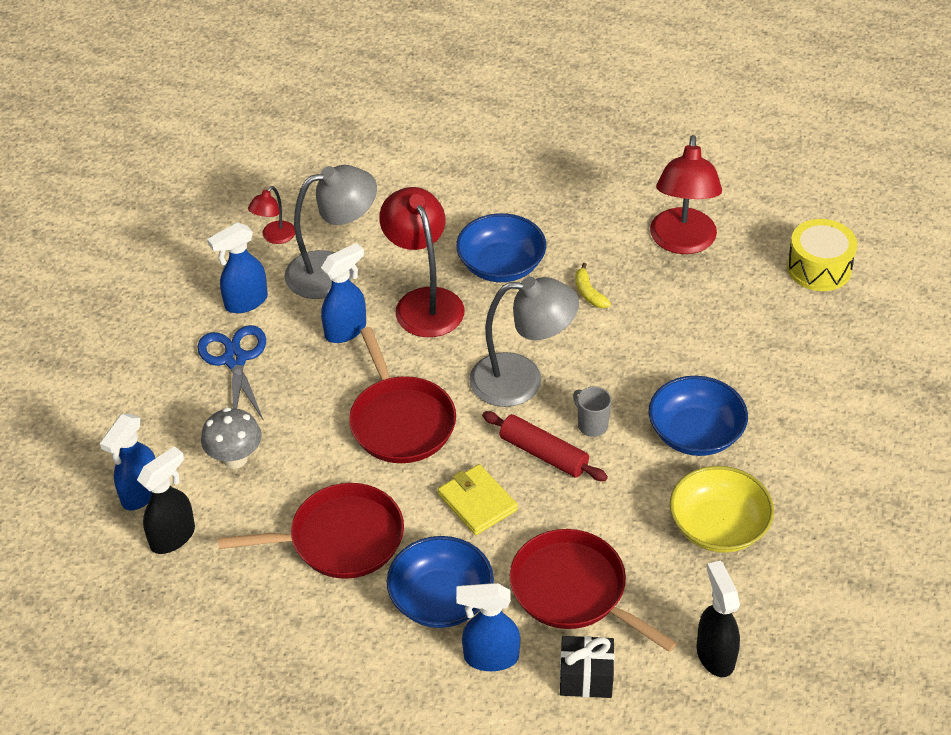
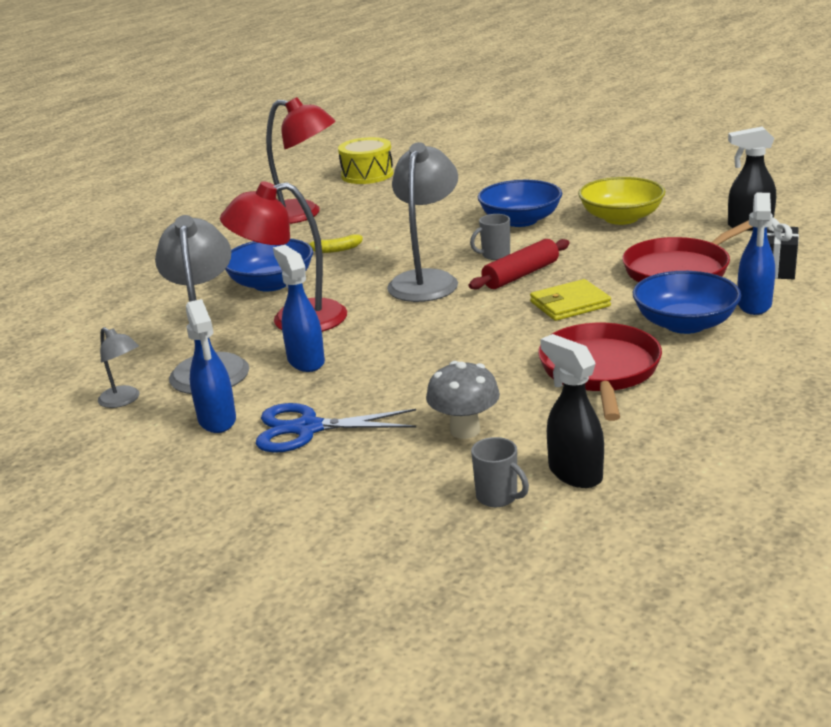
camera: 75 degrees left, 20 degrees down
blue spray bottle [100,414,156,510] -> grey mug [471,437,529,507]
red lamp [248,186,295,244] -> grey lamp [98,327,139,408]
red pan [349,327,456,463] -> none

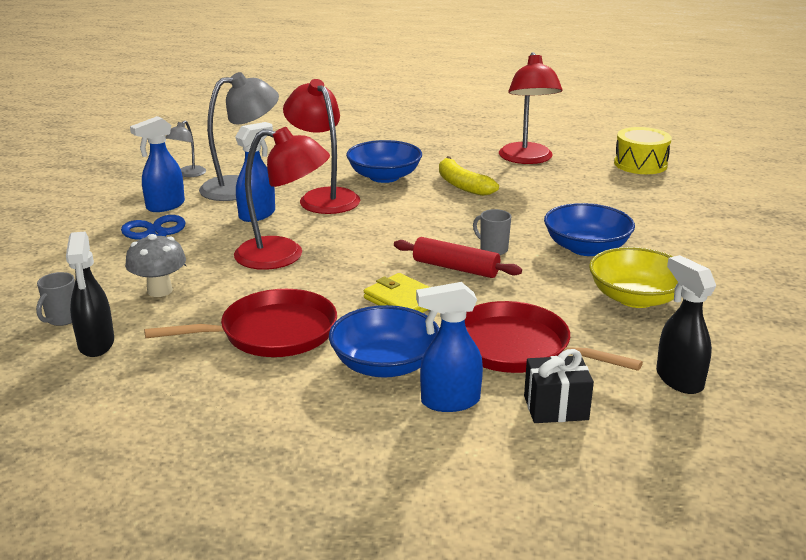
camera: 65 degrees right, 0 degrees up
yellow banana [307,234,363,253] -> yellow banana [439,156,499,196], size x1.70
grey lamp [387,142,458,302] -> none
black spray bottle [540,334,604,488] -> black spray bottle turned 135 degrees clockwise [66,232,114,357]
none -> red lamp [234,127,330,270]

